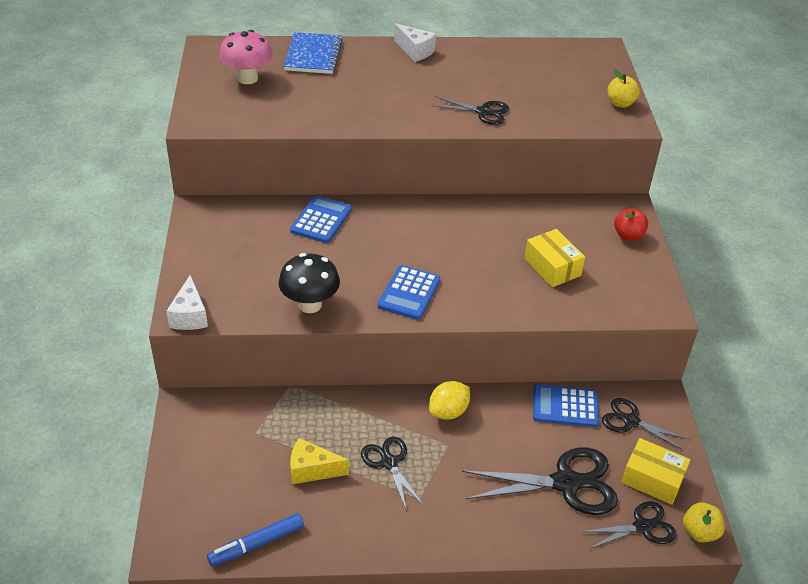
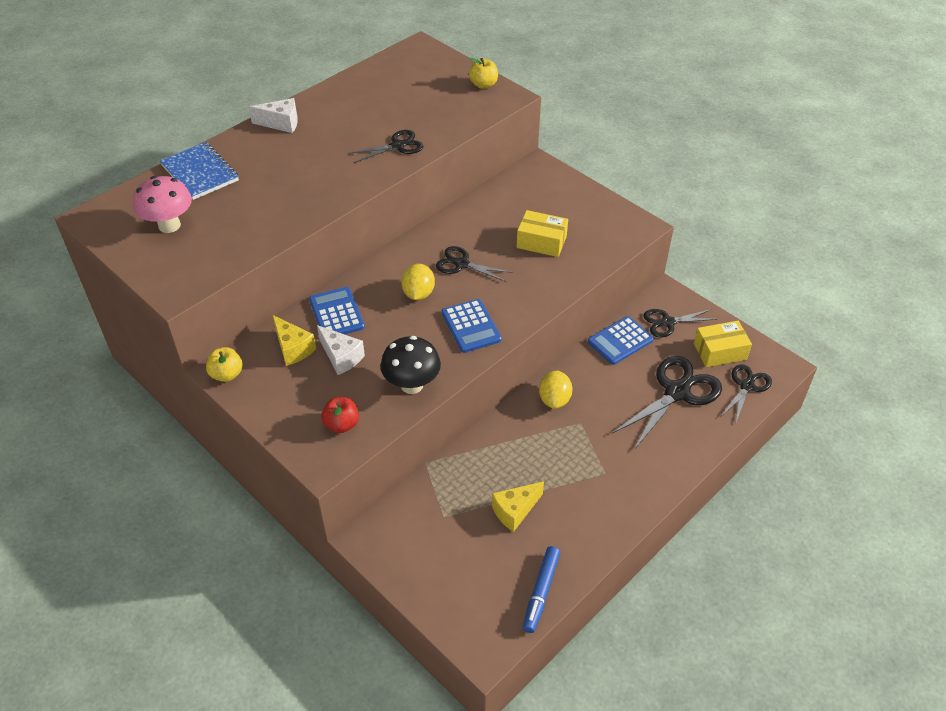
camera: 40 degrees left, 5 degrees up
white cheese [166,275,208,330] -> white cheese moved to [317,325,365,375]
black scissors [361,437,424,512] -> black scissors moved to [436,246,512,282]
red apple [614,208,648,241] -> red apple moved to [321,397,359,433]
yellow apple [683,502,725,542] -> yellow apple moved to [206,347,243,382]
none -> yellow cheese [272,315,316,366]
none -> yellow lemon [401,264,435,300]

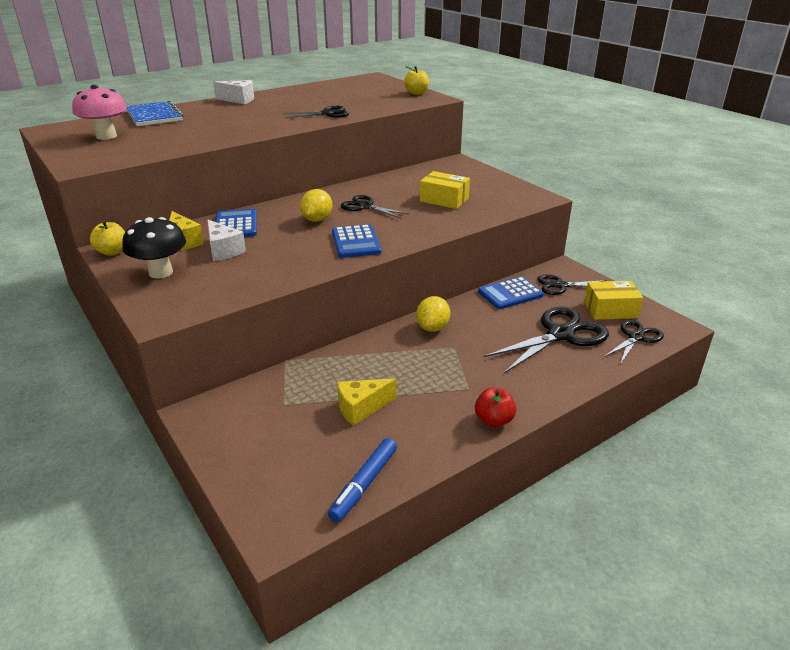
camera: 10 degrees right, 15 degrees down
red apple [321,397,359,433] -> red apple moved to [475,387,516,427]
black mushroom [380,336,441,394] -> black mushroom moved to [122,217,186,279]

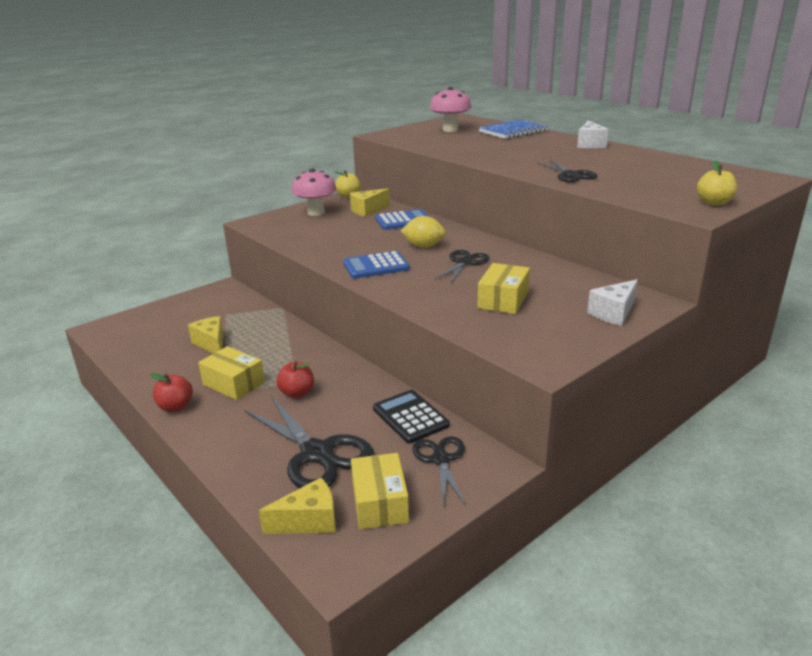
camera: 85 degrees right, 5 degrees down
black mushroom [122,217,186,279] -> pink mushroom [291,169,337,216]
white cheese [207,220,246,261] -> white cheese moved to [587,279,638,326]
blue marker [328,438,397,522] -> none
yellow lemon [416,296,450,332] -> none
blue calculator [478,276,544,309] -> black calculator [373,390,450,443]
black scissors [604,320,664,364] -> yellow cheese [259,478,336,534]
none -> yellow box [198,346,265,400]
none -> red apple [276,361,314,398]

